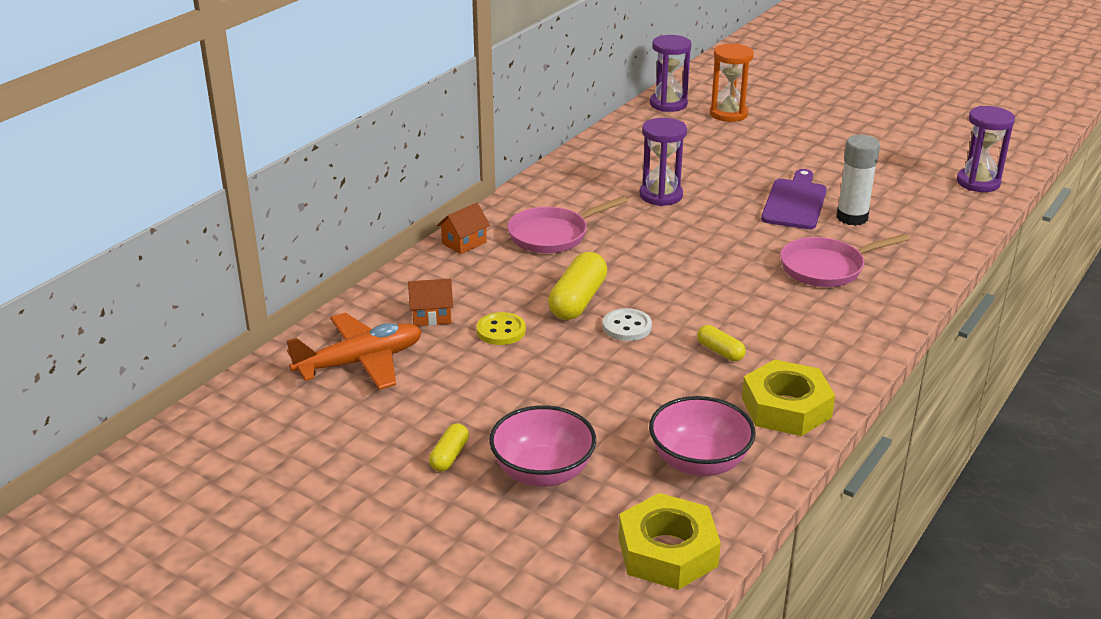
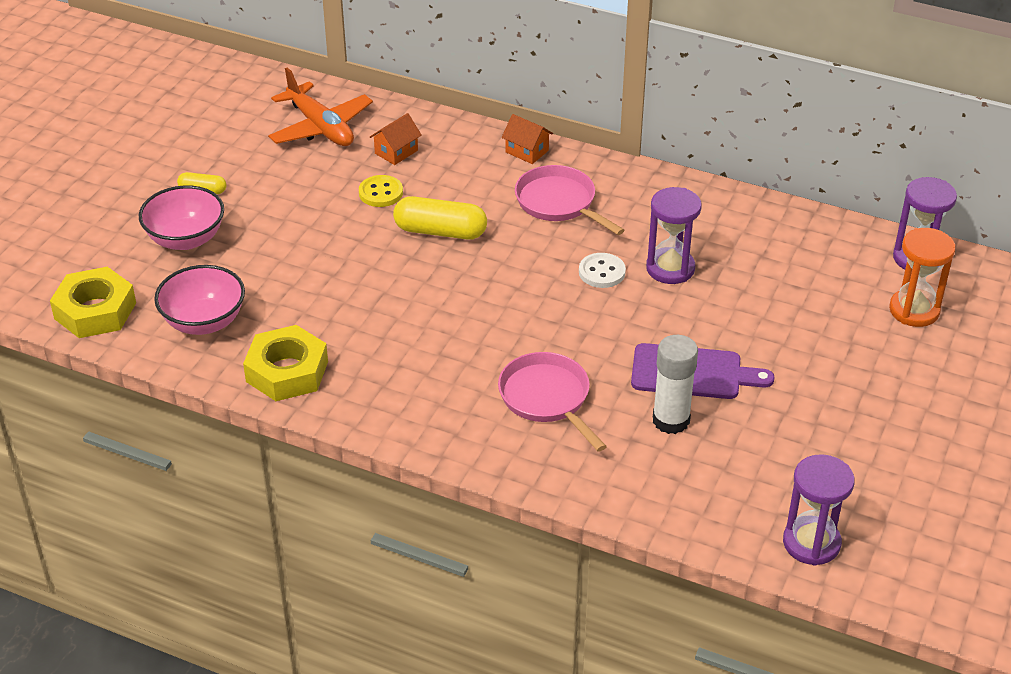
camera: 80 degrees right, 10 degrees up
orange house [408,279,453,326] -> orange house turned 60 degrees clockwise [370,113,422,165]
white button [603,308,652,341] -> white button moved to [579,253,626,288]
yellow capsule [697,325,746,361] -> none

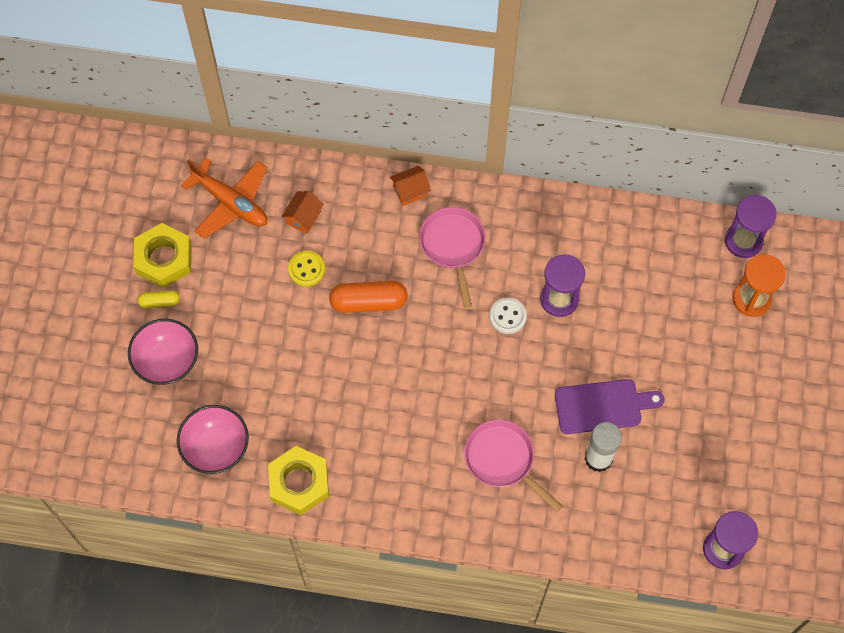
camera: 15 degrees left, 25 degrees up
yellow nut [50,267,136,338] -> yellow nut moved to [133,223,192,288]
yellow capsule [393,196,487,240] -> orange capsule [329,281,408,313]
orange house [502,114,553,164] -> orange house turned 45 degrees counterclockwise [390,166,431,206]
pink pan [515,165,624,235] -> pink pan turned 45 degrees clockwise [419,207,486,308]

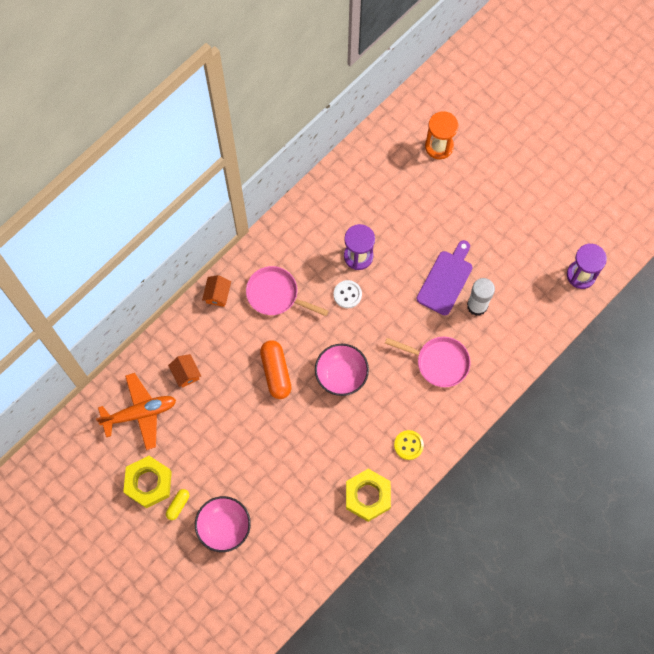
camera: 55 degrees left, 5 degrees up
pink bowl [177,405,249,474] -> pink bowl moved to [315,344,369,396]
yellow button [288,251,325,287] -> yellow button moved to [394,430,424,460]
orange capsule [329,281,408,313] -> orange capsule turned 45 degrees counterclockwise [260,340,292,399]
pink pan [464,420,563,512] -> pink pan turned 150 degrees counterclockwise [385,337,470,387]
purple hourglass [725,195,777,258] -> none

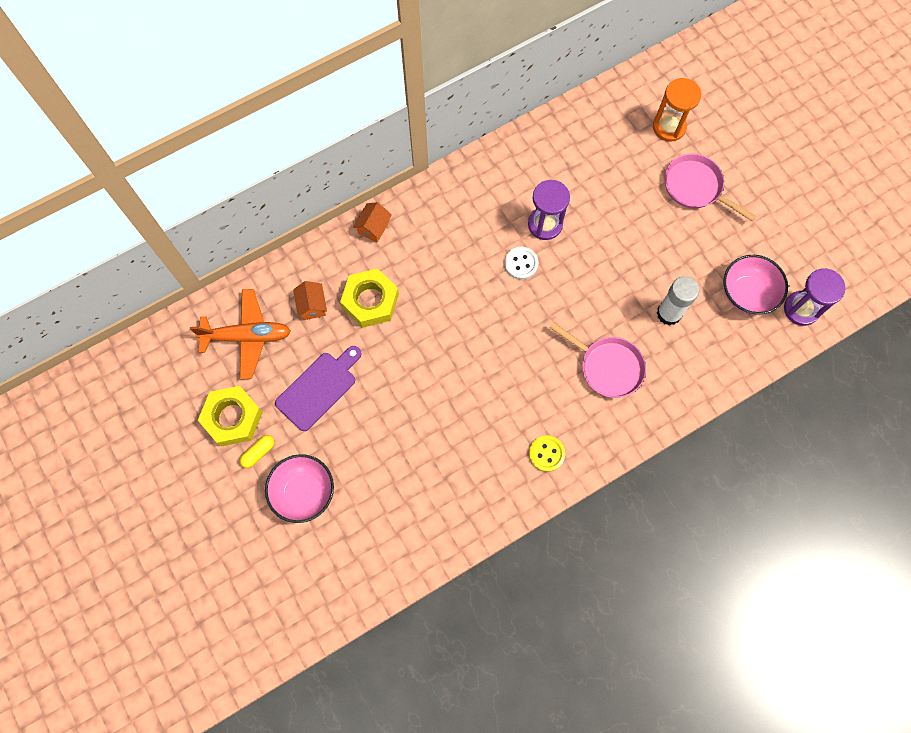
camera: 15 degrees right, 0 degrees up
pink pan [246,266,328,316] -> pink pan moved to [664,153,756,222]
orange capsule [260,340,292,399] -> none
pink bowl [315,344,369,396] -> pink bowl moved to [724,255,788,315]
yellow nut [346,469,391,522] -> yellow nut moved to [340,268,399,328]
purple cutting board [416,240,473,315] -> purple cutting board moved to [275,346,362,431]

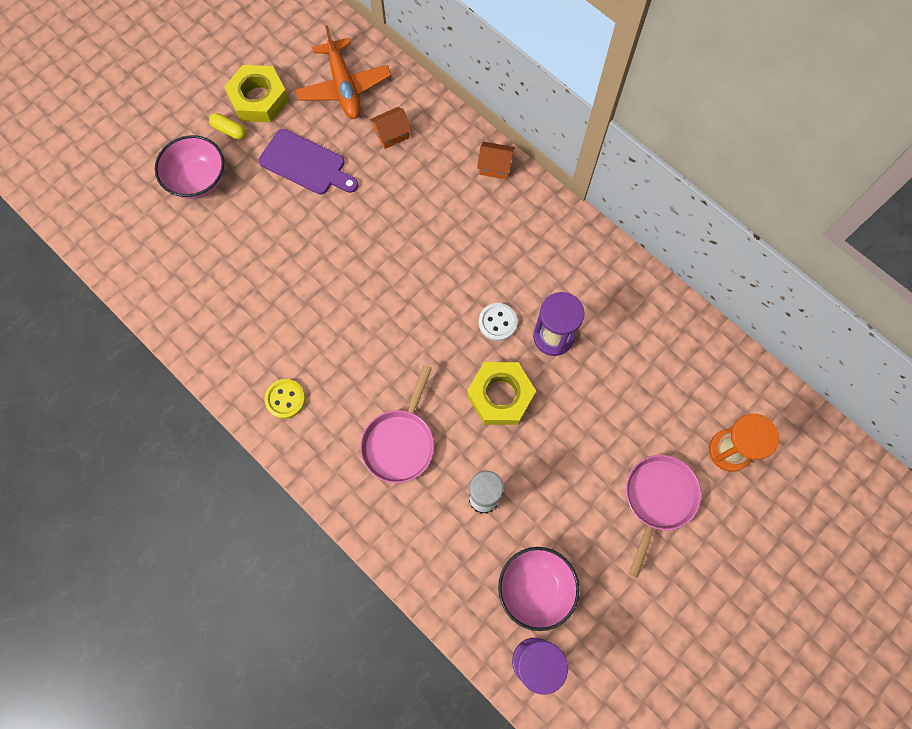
camera: 75 degrees right, 0 degrees up
yellow nut [340,268,399,328] -> yellow nut moved to [467,362,536,425]

